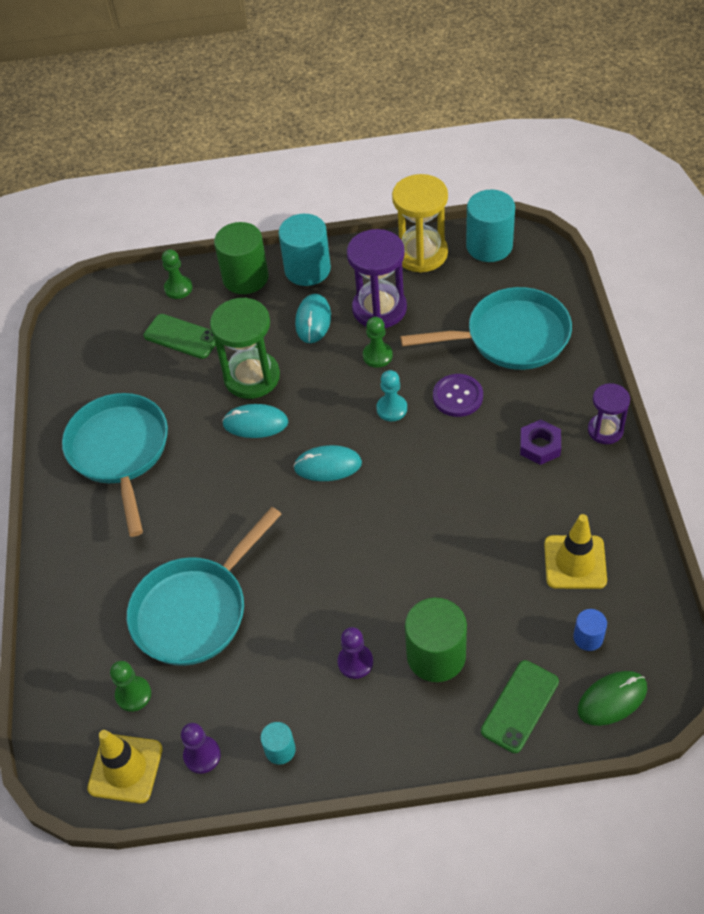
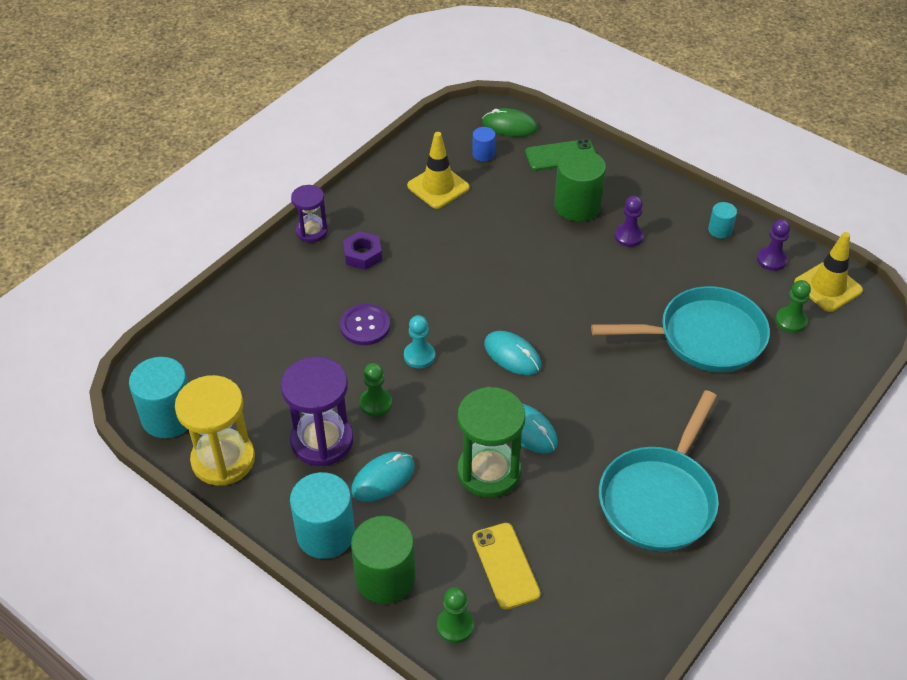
camera: 140 degrees left, 5 degrees down
green phone [144,314,216,359] -> yellow phone [472,523,541,610]
turquoise pan [400,287,572,370] -> none

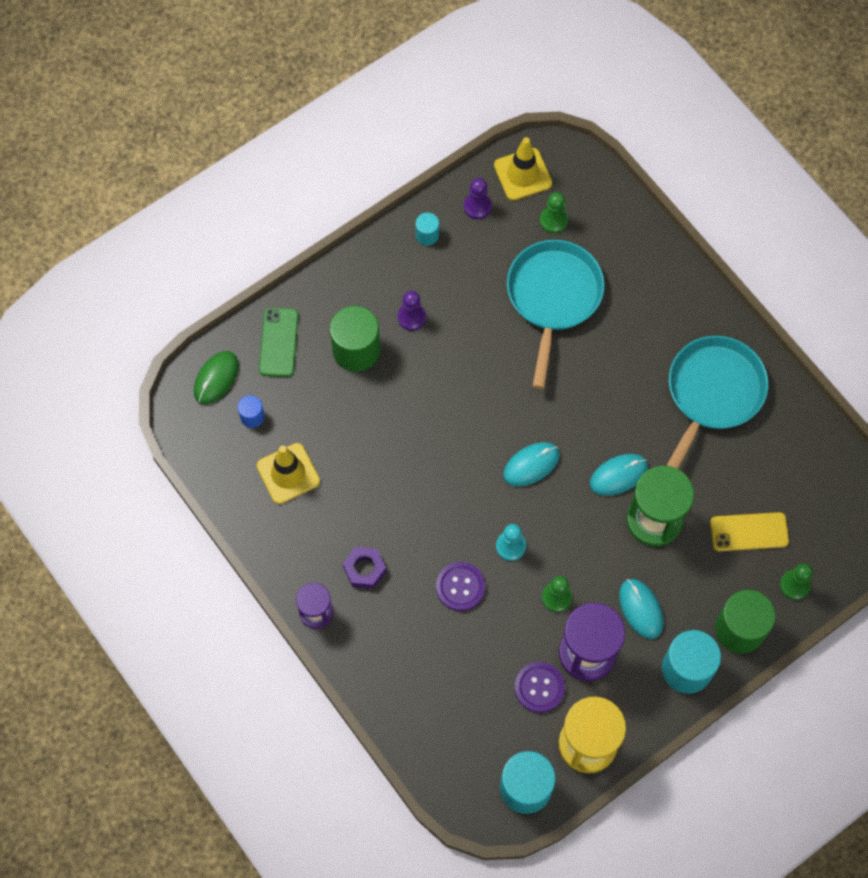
camera: 75 degrees left, 20 degrees up
turquoise pan [599,390,719,551] -> turquoise pan turned 105 degrees counterclockwise [666,336,768,469]
none -> purple button [515,662,565,713]

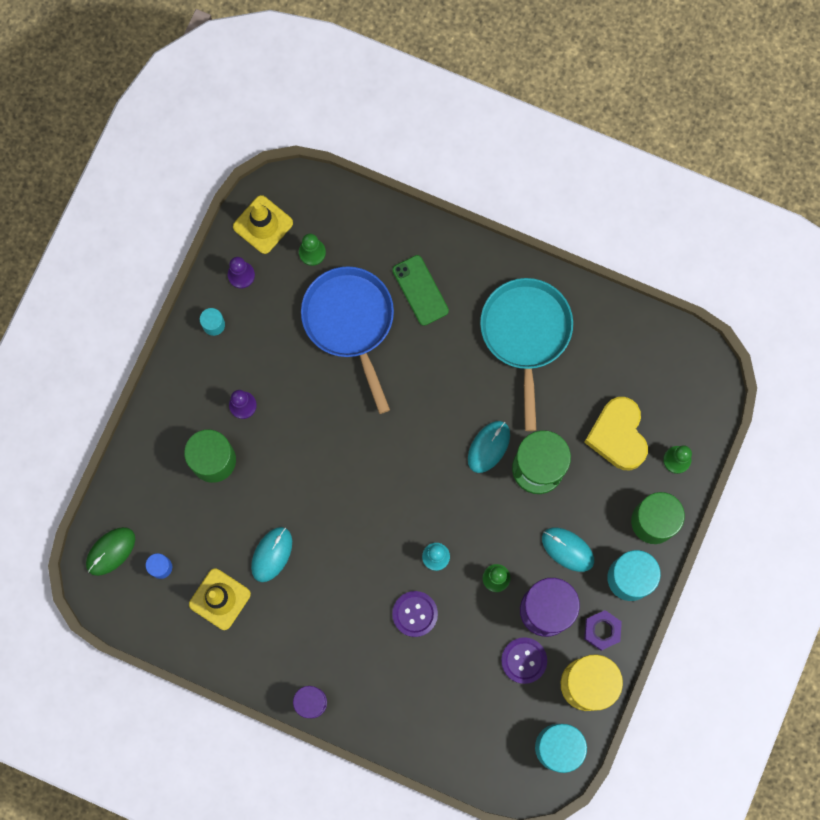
camera: 30 degrees left, 10 degrees up
green mouse [194,351,239,404] -> green mouse turned 45 degrees clockwise [86,527,135,576]
green phone [259,308,298,377] -> green phone moved to [392,255,449,326]
purple nut [343,547,386,588] -> purple nut moved to [584,610,622,651]
turquoise mouse [503,442,560,486] -> turquoise mouse moved to [251,527,292,582]
turquoise pan [507,240,605,389] -> blue pan [301,266,394,414]
yellow phone [710,512,789,551] -> yellow heart [584,397,648,470]

